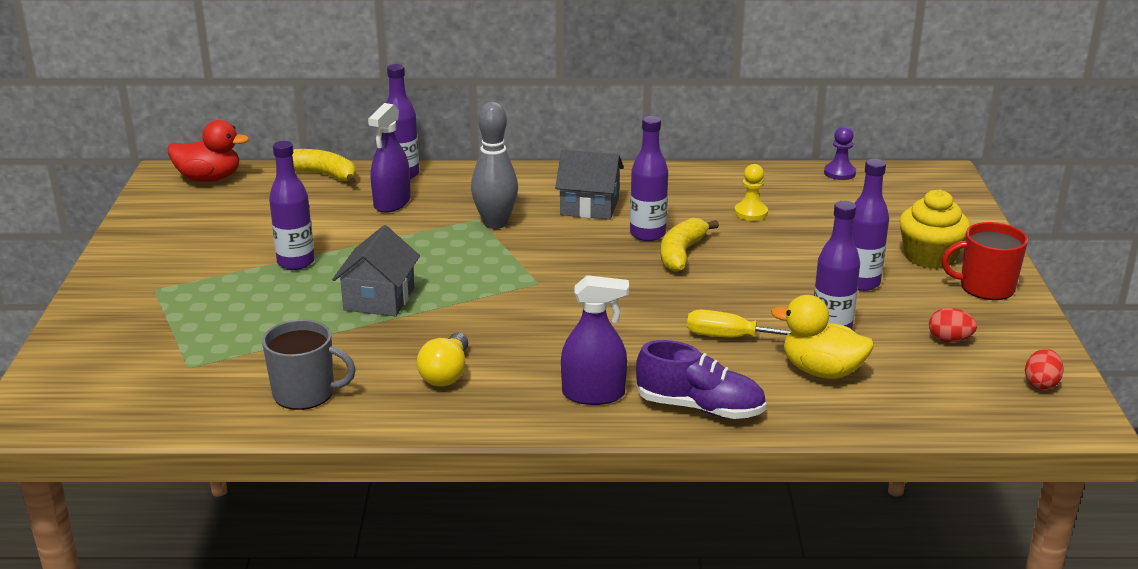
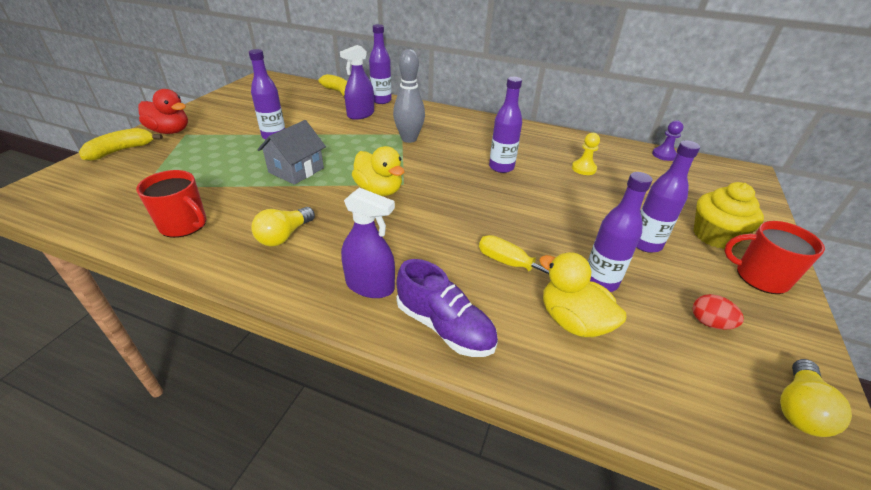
camera: 20 degrees right, 10 degrees up
red duck [168,120,249,182] -> red duck moved to [138,89,188,134]
grey mug [262,320,356,410] -> red mug [136,170,207,238]
grey house [555,150,624,220] -> none
yellow banana [661,218,719,272] -> yellow banana moved to [79,128,163,161]
red egg [1025,349,1064,390] -> yellow light bulb [780,359,852,437]
none -> yellow duck [352,146,404,196]

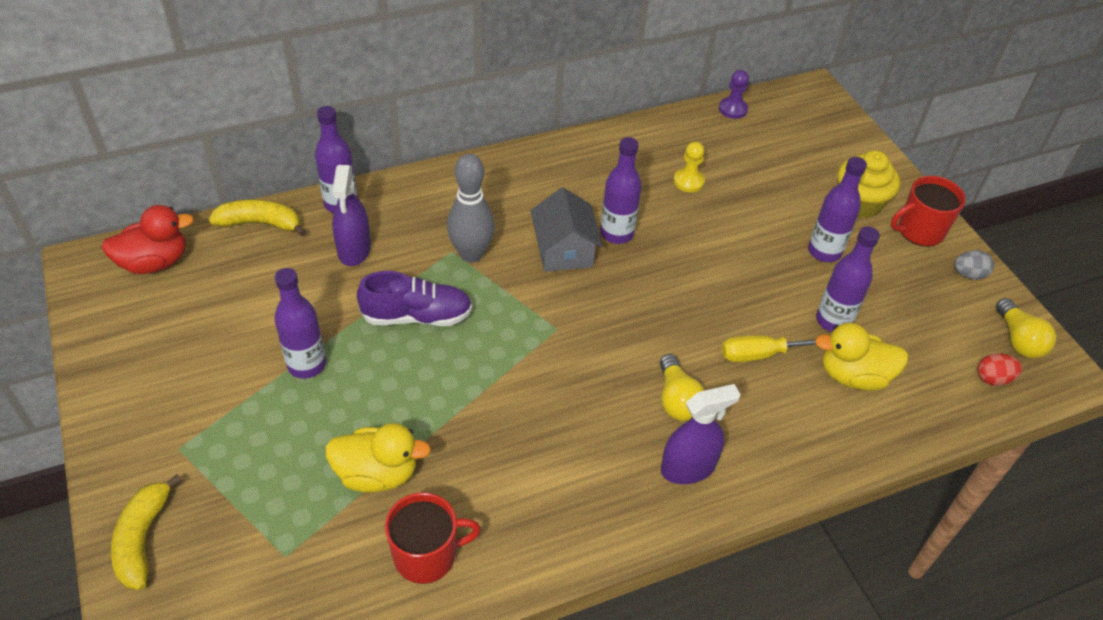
camera: 45 degrees left, 10 degrees up
red duck [138,89,188,134] -> red duck moved to [101,205,194,274]
yellow light bulb [251,207,315,246] -> yellow light bulb moved to [660,354,705,421]
grey house [257,120,326,185] -> grey house moved to [530,187,603,272]
yellow duck [352,146,404,196] -> yellow duck moved to [325,423,431,493]
purple shoe [396,259,498,357] -> purple shoe moved to [357,271,472,326]
red egg [693,294,744,330] -> red egg moved to [977,353,1022,386]
none -> grey egg [954,250,994,280]

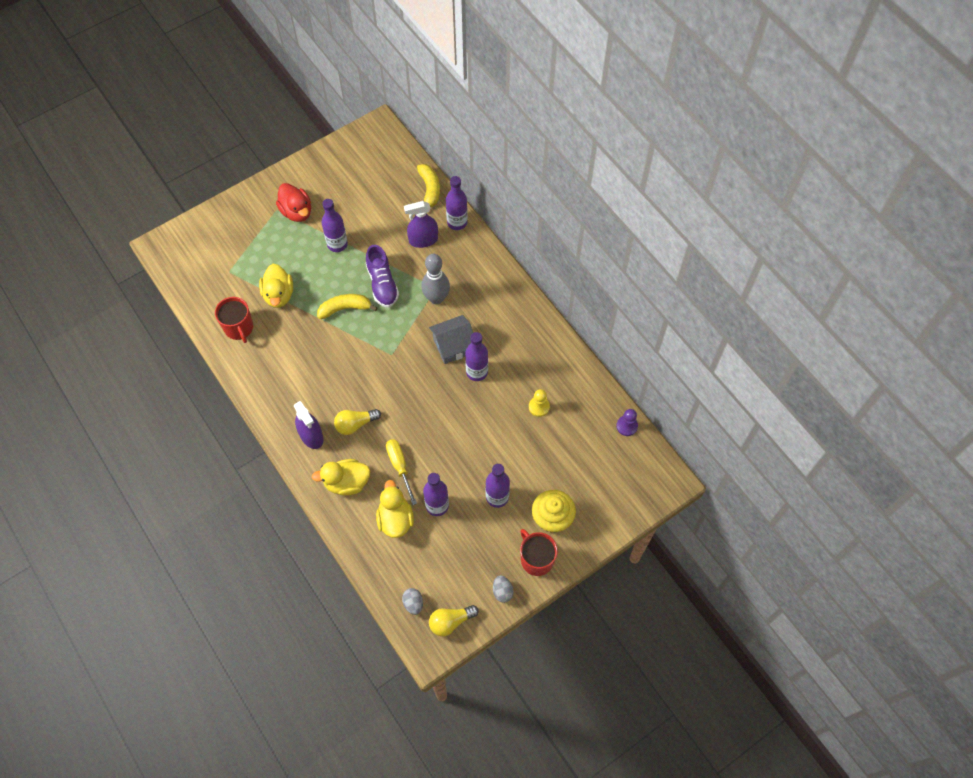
camera: 80 degrees right, 15 degrees up
red duck [101,205,194,274] -> red duck moved to [276,183,311,222]
yellow banana [111,474,182,590] -> yellow banana moved to [317,294,377,319]
red egg [977,353,1022,386] -> grey egg [402,588,423,615]
none -> yellow duck [312,459,370,496]

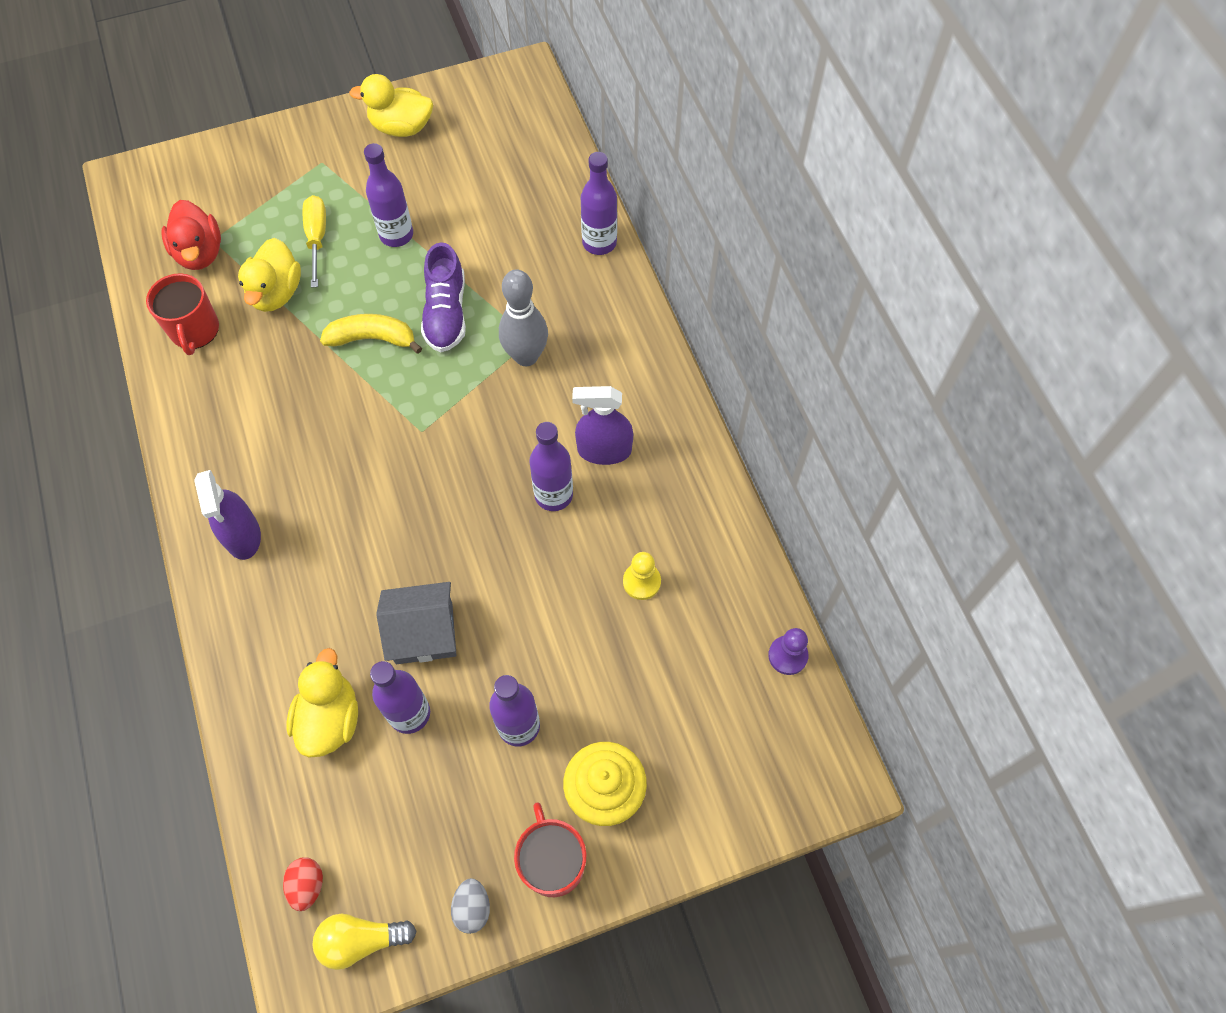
camera: 15 degrees right, 0 degrees up
red duck [276,183,311,222] -> red duck moved to [161,200,221,270]
yellow duck [312,459,370,496] -> yellow duck moved to [349,74,433,137]
yellow light bulb [334,409,381,435] -> none
yellow screwdriver [386,439,417,505] -> yellow screwdriver moved to [303,195,326,288]
grey egg [402,588,423,615] -> red egg [283,857,323,911]
purple spray bottle [404,201,438,248] -> purple spray bottle moved to [572,386,633,465]
yellow banana [417,164,440,207] -> none
grey house [429,315,473,364] -> grey house moved to [376,582,456,664]

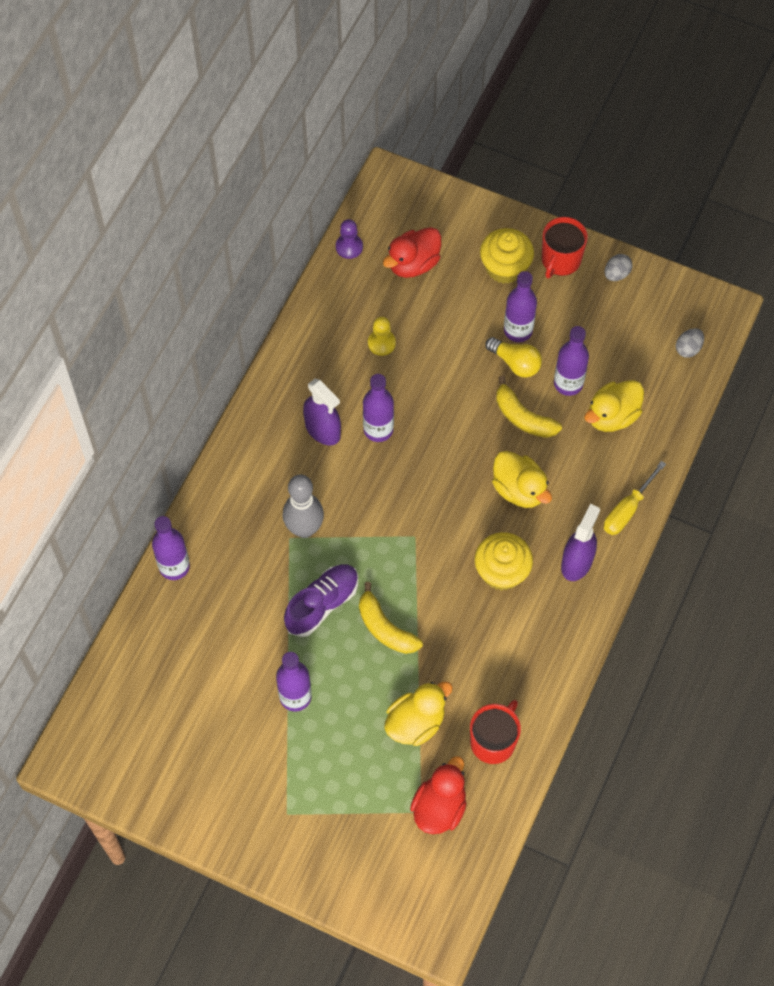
camera: 135 degrees left, 0 degrees up
red egg [283,857,323,911] -> grey egg [676,328,704,358]
yellow screwdriver [303,195,326,288] -> yellow screwdriver moved to [604,461,666,535]
yellow light bulb [313,914,417,970] -> yellow light bulb moved to [485,337,542,378]
yellow duck [349,74,433,137] -> yellow duck moved to [492,451,552,508]
grey house [376,582,456,664] -> yellow banana [496,376,562,438]
none -> red duck [383,227,441,278]
none -> yellow cupcake [474,532,533,591]

